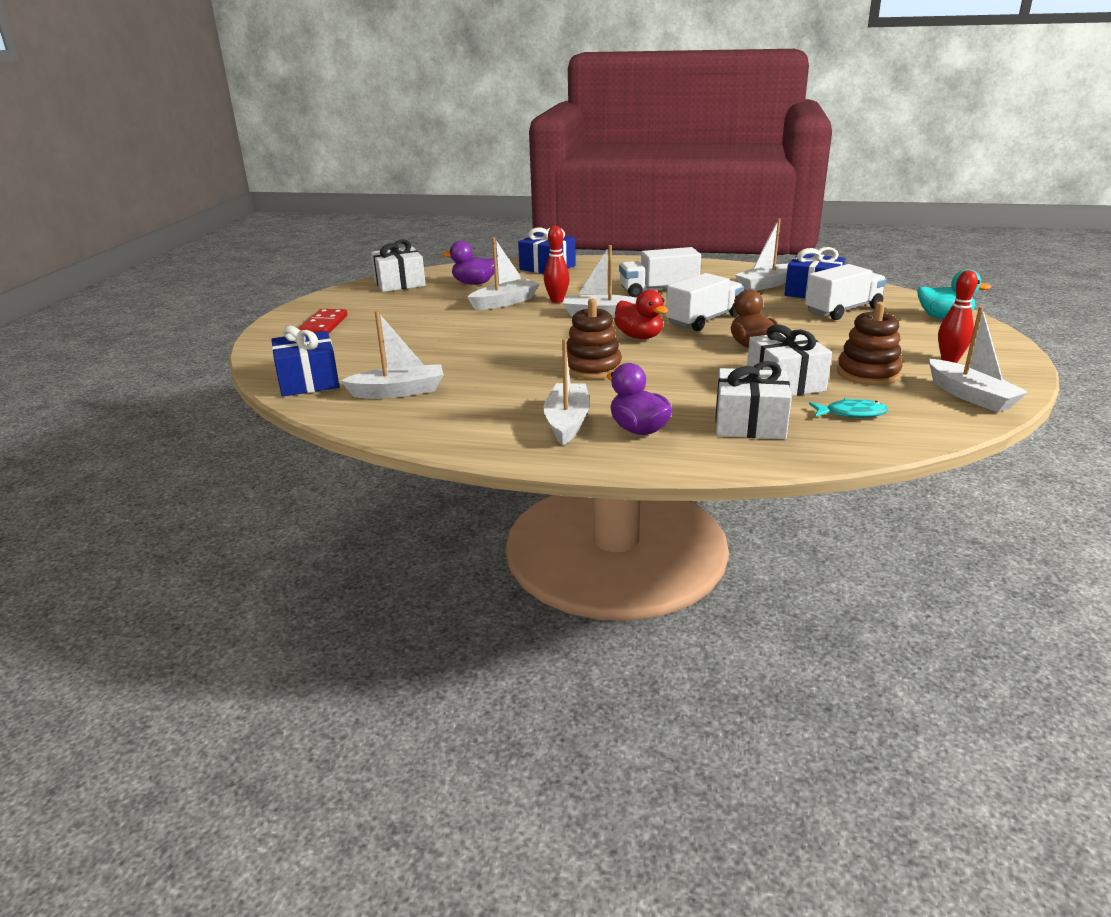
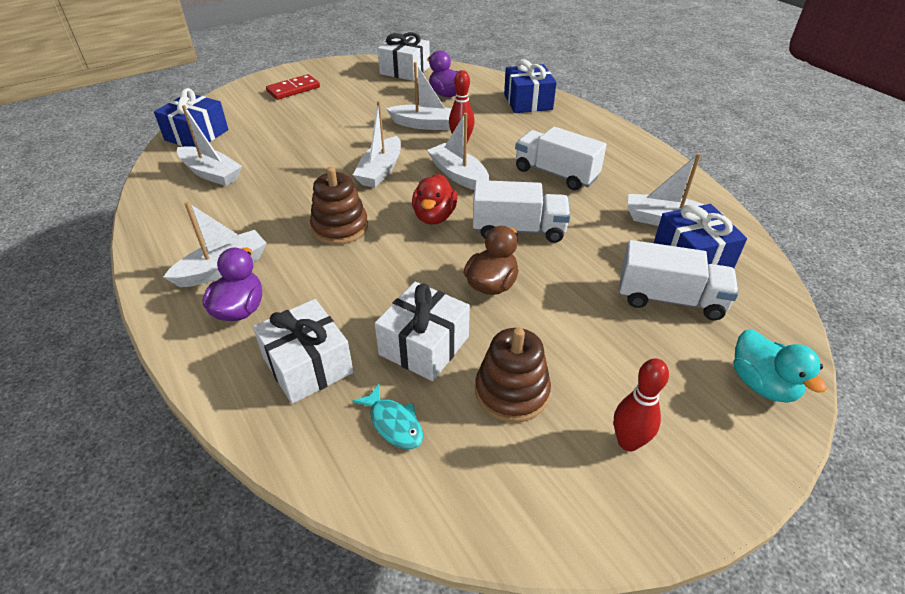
camera: 45 degrees right, 15 degrees up
white boat [929,306,1028,412] -> white boat moved to [353,101,401,188]

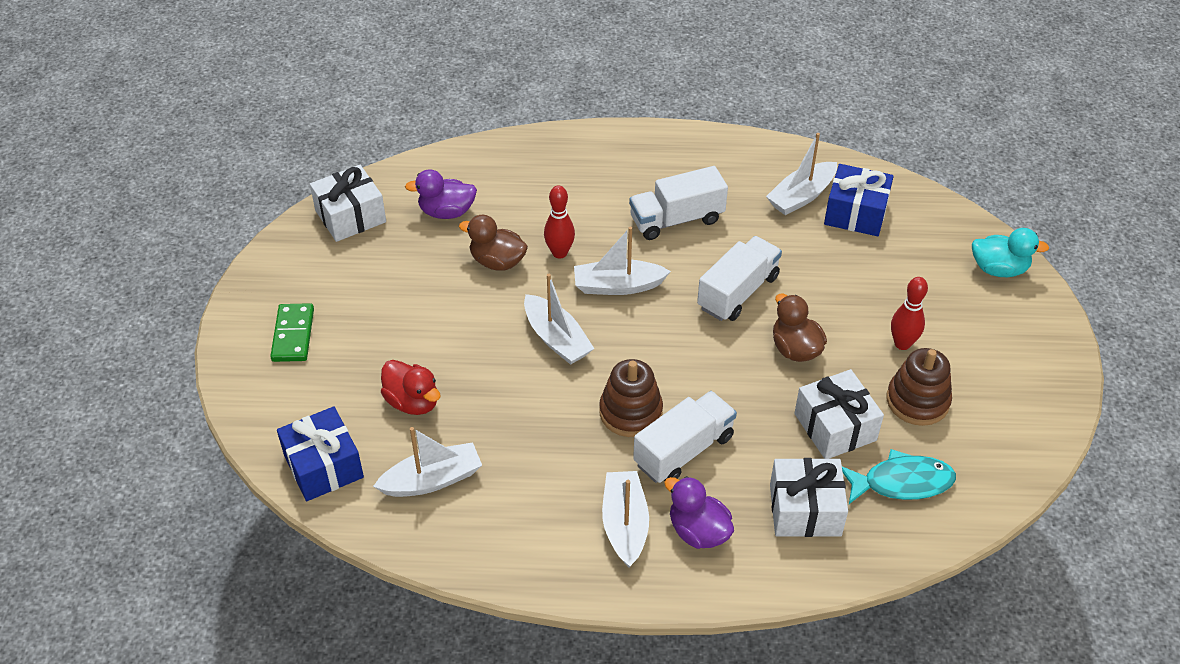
camera: 55 degrees left, 5 degrees up
red domino [266,74,320,100] -> green domino [270,303,314,362]
turquoise fish [352,384,423,449] -> turquoise fish [842,449,956,504], size x1.54
white boat [386,62,451,130] -> brown duck [459,215,528,271]
red duck [412,174,457,224] -> red duck moved to [381,360,441,415]
blue gift [504,59,557,113] -> none
red bowling pin [614,358,669,451] -> red bowling pin moved to [891,277,928,350]
white truck [619,240,738,320] -> white truck moved to [633,391,737,483]

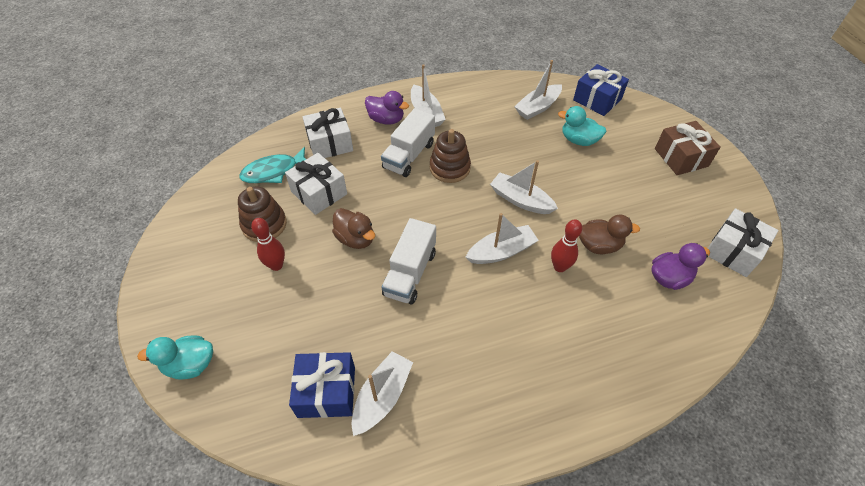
camera: 160 degrees right, 5 degrees up
green domino [270,303,314,362] -> brown gift [655,121,721,175]
red duck [381,360,441,415] -> turquoise duck [558,106,606,146]
white truck [629,166,728,240] -> none

